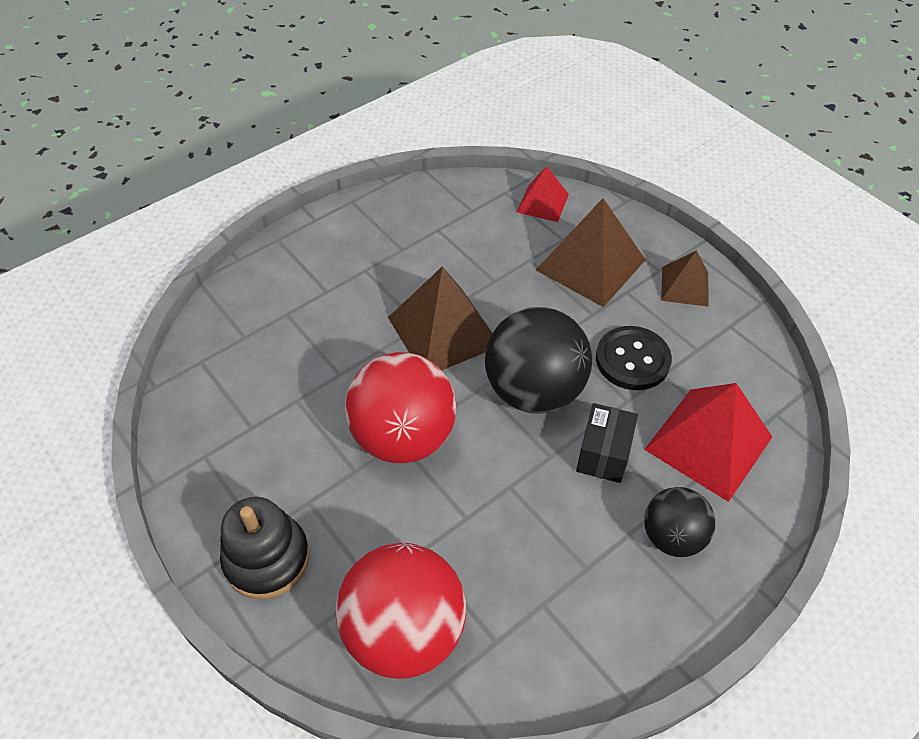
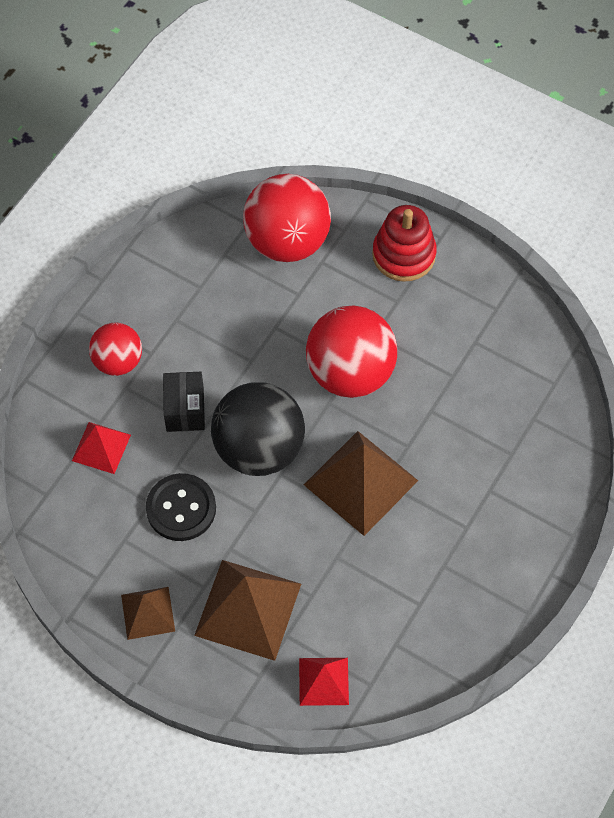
camera: 160 degrees right, 10 degrees up
black stacking toy [220,497,310,599] -> red stacking toy [372,205,437,282]
red pyramid [644,383,772,502] -> red pyramid [72,422,131,474], size x0.57
black ball [644,487,716,557] -> red ball [89,323,142,376]

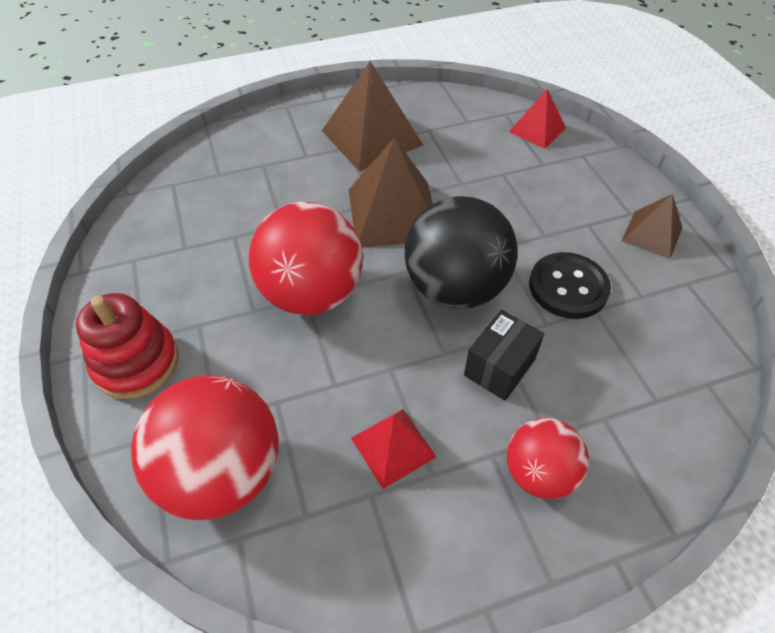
camera: 140 degrees left, 10 degrees down
red pyramid [72,422,131,474] -> red pyramid moved to [351,409,436,489]
brown pyramid [194,560,301,661] -> brown pyramid moved to [322,61,423,171]

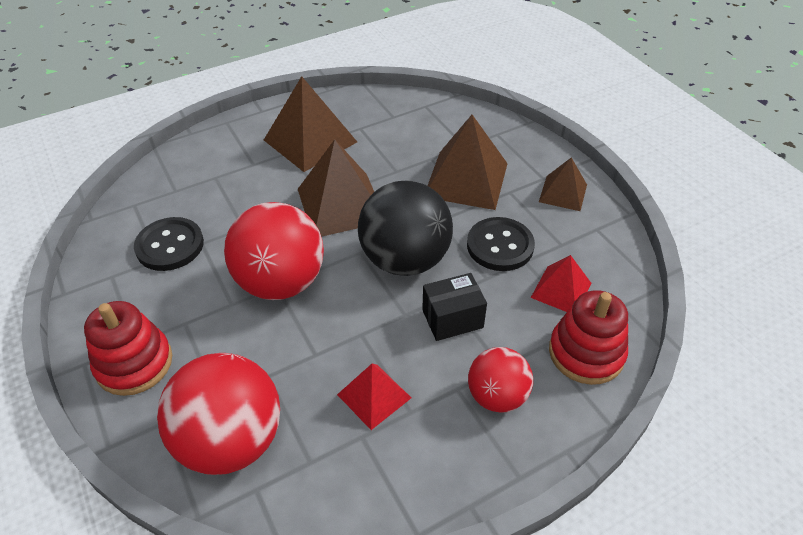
camera: 10 degrees left, 5 degrees down
black box [464,310,544,401] -> black box turned 45 degrees clockwise [422,273,487,341]
red pyramid [509,89,566,149] -> red pyramid moved to [531,255,591,312]
none -> black button [134,217,204,271]
none -> brown pyramid [428,115,508,210]
none -> red stacking toy [549,290,628,385]

